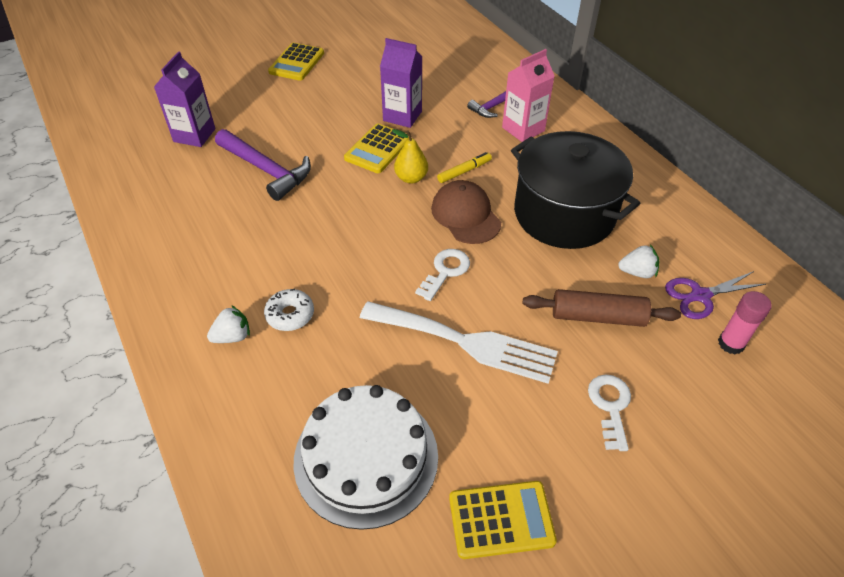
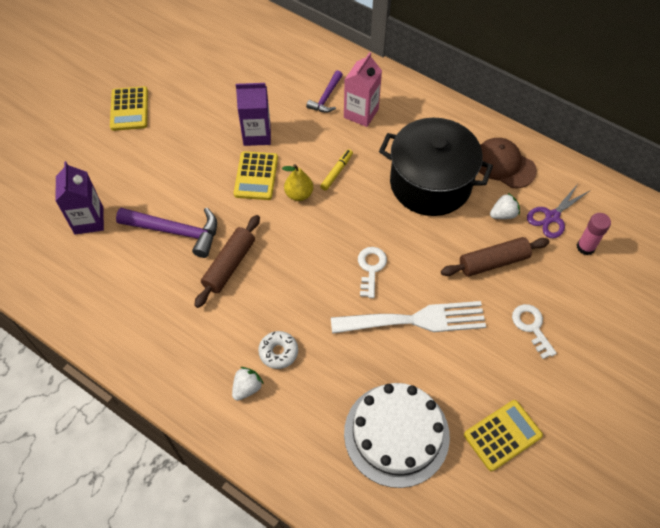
camera: 25 degrees left, 10 degrees up
brown cap [431,180,501,244] -> brown cap moved to [479,138,537,188]
none -> brown rolling pin [194,215,260,308]

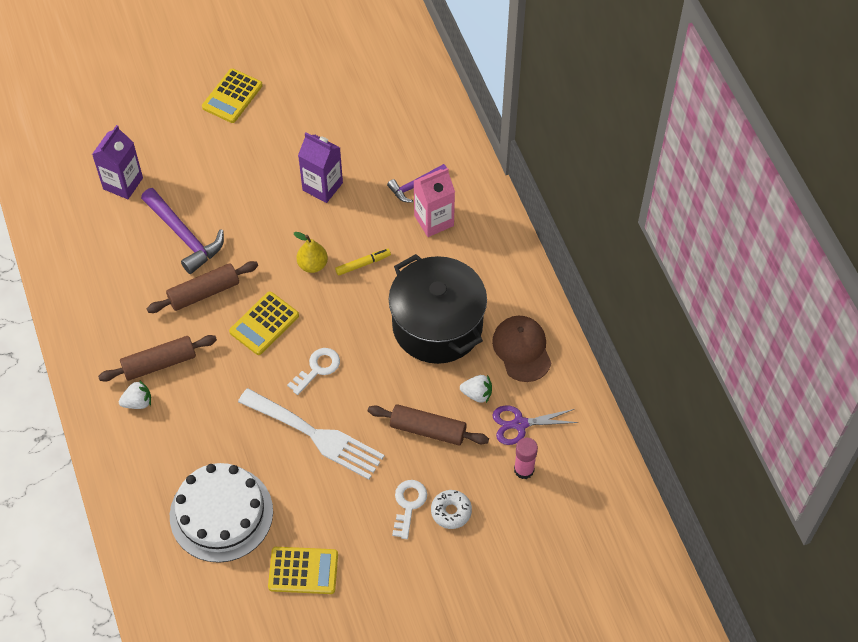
camera: 35 degrees right, 0 degrees up
yellow calculator [234,151,278,200] -> yellow calculator moved to [229,291,299,355]
white donut [258,331,298,369] -> white donut moved to [431,490,472,529]
none -> brown rolling pin [98,335,217,382]

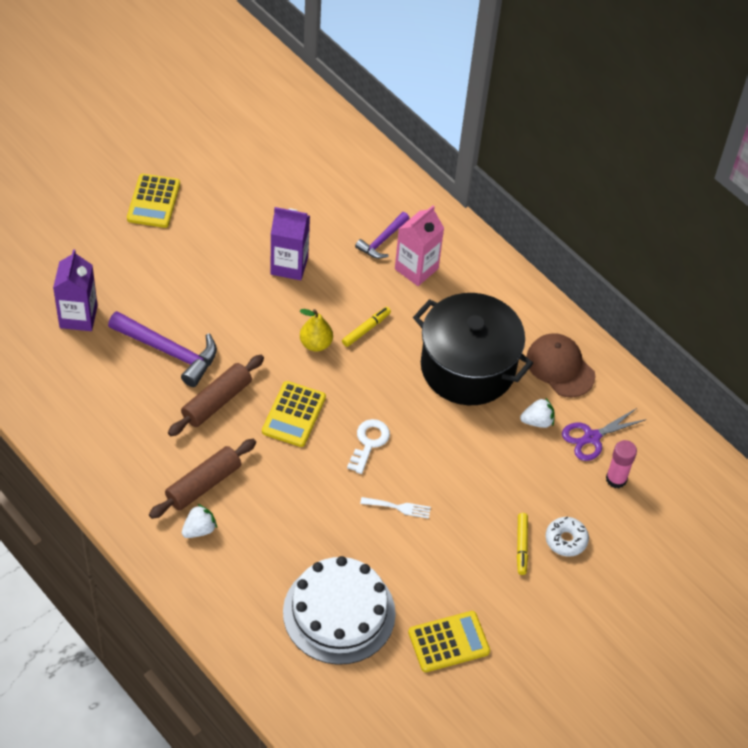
camera: 25 degrees left, 5 degrees down
white fork [238,388,384,480] -> white fork [360,497,431,519], size x0.41
brown rolling pin [368,404,489,445] -> none
white key [392,480,427,539] -> yellow marker [517,513,528,575]

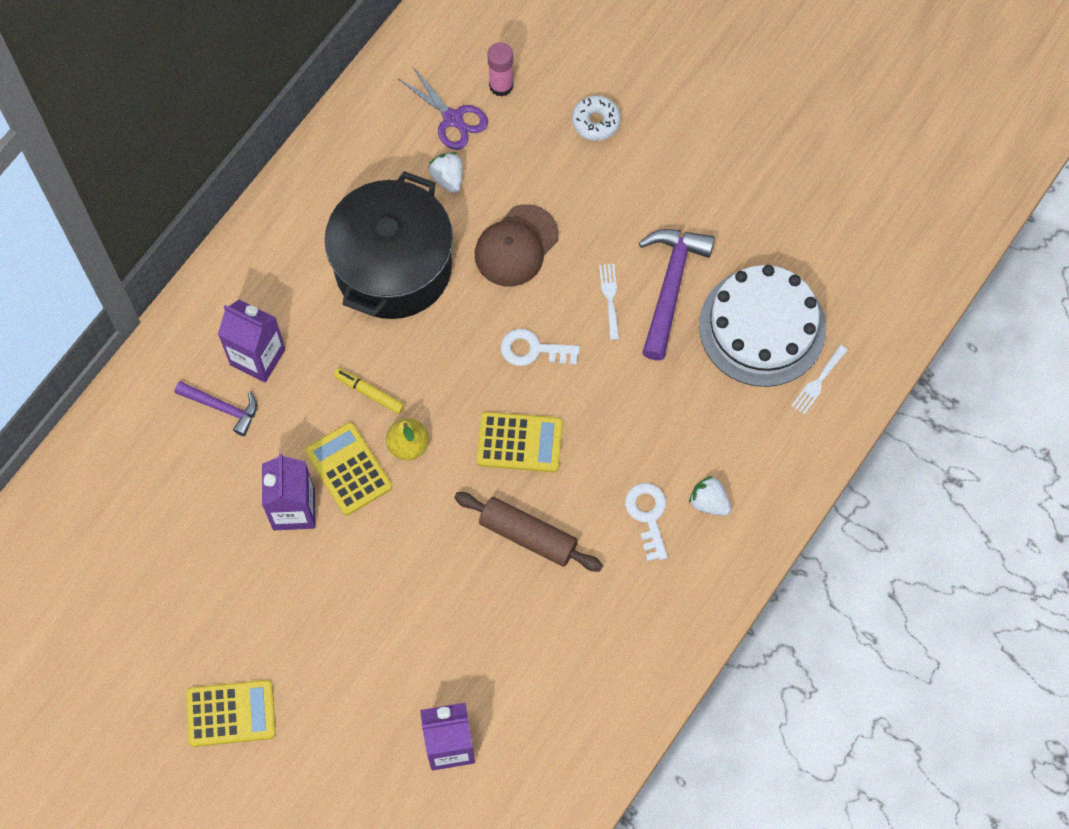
camera: 100 degrees left, 15 degrees up
purple hammer [108,311,217,387] -> purple hammer moved to [639,229,715,360]
brown rolling pin [149,439,256,519] -> white key [625,483,668,561]
pink carton [395,205,444,286] -> purple carton [218,300,286,382]
yellow calculator [408,611,490,672] -> yellow calculator moved to [305,422,392,515]
yellow marker [517,513,528,575] -> none
brown cap [526,333,595,397] -> brown cap moved to [475,205,559,287]
none -> white fork [792,345,848,415]

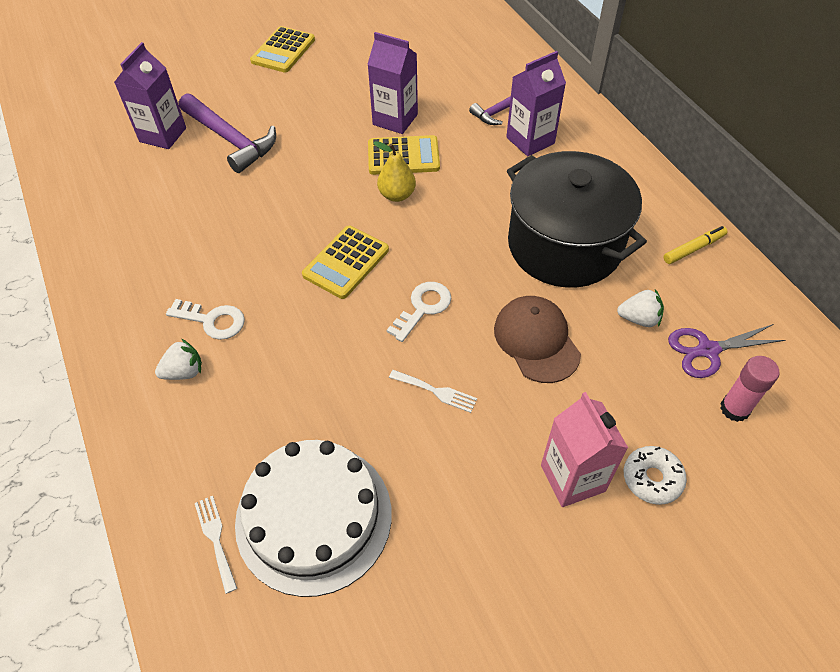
camera: 120 degrees right, 15 degrees down
yellow marker [333,368,405,414] -> yellow marker moved to [664,226,728,264]
brown rolling pin [454,492,603,571] -> none
purple hammer [639,229,715,360] -> purple hammer moved to [179,93,276,173]
none -> pink carton [541,392,628,507]

